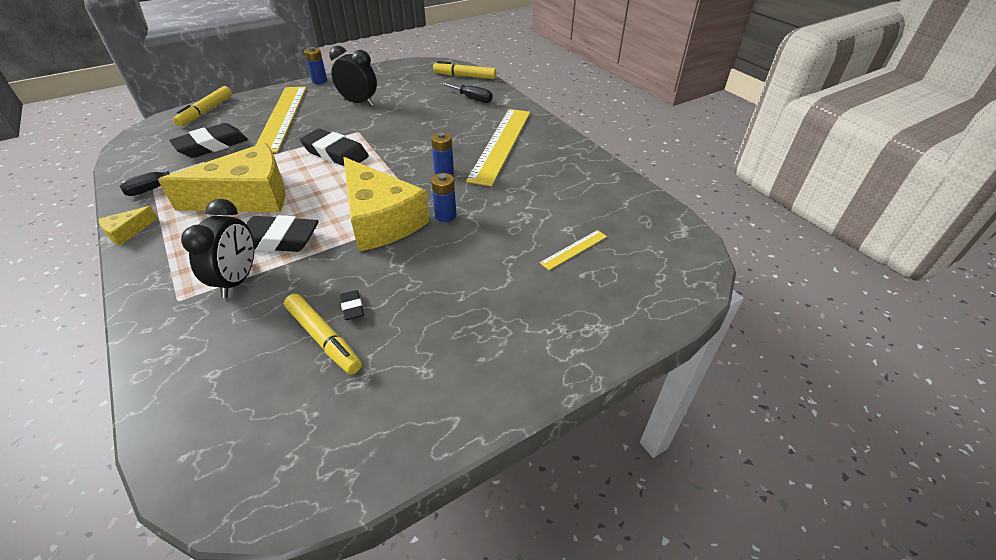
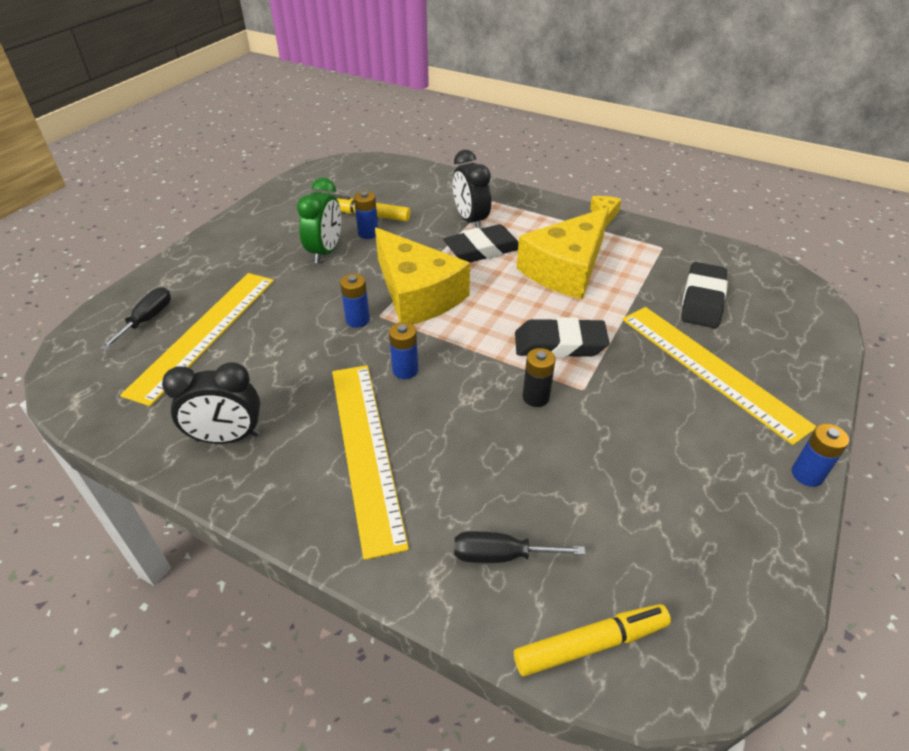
camera: 150 degrees right, 0 degrees up
black screwdriver [120,162,204,196] -> black screwdriver moved to [100,287,171,350]
yellow marker [173,86,232,126] -> none
black clock [329,46,377,106] -> black clock moved to [162,362,260,444]
black eraser [340,290,364,320] -> blue battery [354,191,378,239]
yellow cheese [343,157,430,251] -> yellow cheese turned 150 degrees counterclockwise [375,227,470,324]
yellow ruler [540,230,607,270] -> yellow ruler [120,273,274,406], size x2.34
none -> green clock [297,178,341,263]
none -> black battery [523,348,556,407]

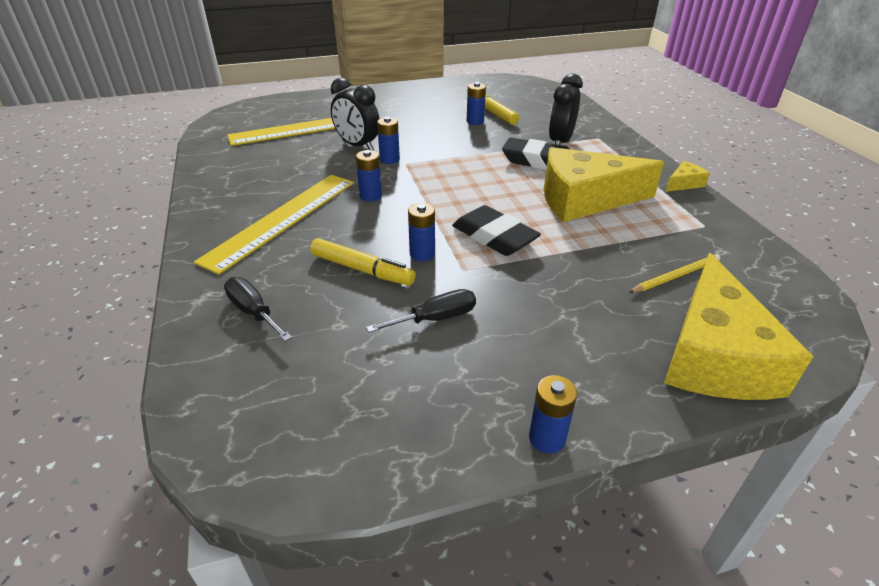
camera: 45 degrees right, 5 degrees down
black screwdriver [100,287,171,350] -> black screwdriver moved to [366,289,476,333]
black clock [162,362,260,444] -> black clock moved to [331,78,380,150]
green clock [297,178,341,263] -> none
yellow cheese [375,227,470,324] -> yellow cheese moved to [664,253,814,400]
yellow marker [514,604,671,676] -> yellow marker moved to [310,238,416,286]
black battery [523,348,556,407] -> blue battery [408,203,435,261]
yellow ruler [622,307,817,445] -> none
black eraser [681,262,728,328] -> yellow pencil [629,254,720,293]

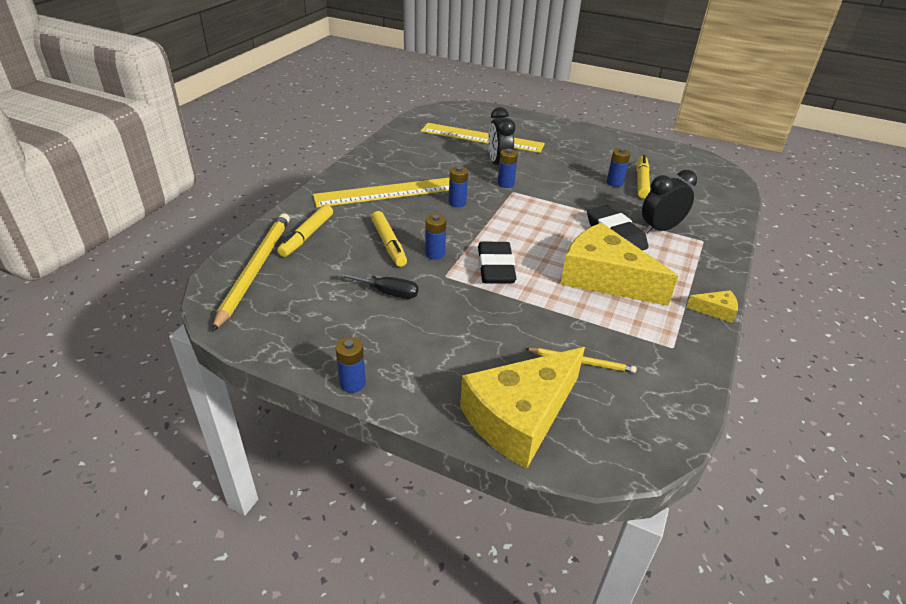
camera: 40 degrees right, 0 degrees up
black screwdriver [224,277,292,341] -> yellow marker [277,204,333,257]
none -> yellow pencil [212,213,290,332]

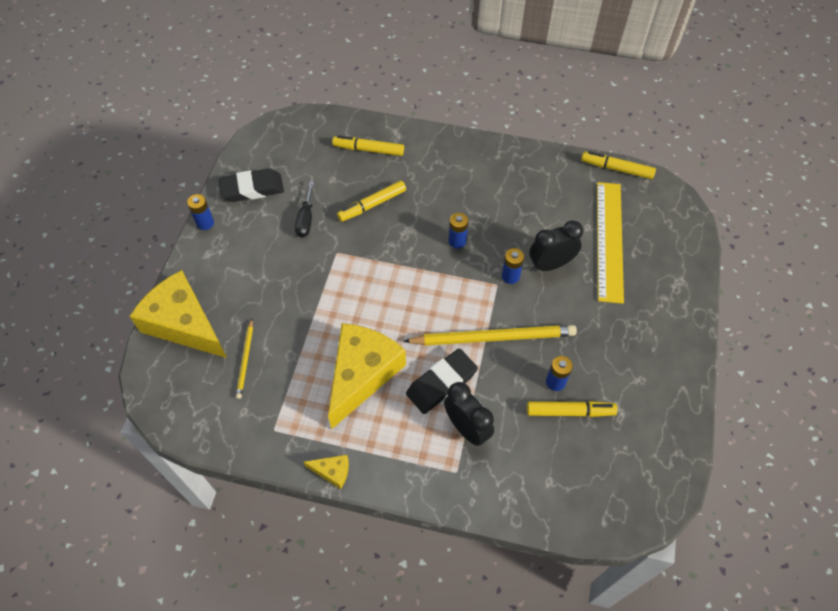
camera: 80 degrees right, 20 degrees up
yellow pencil [212,213,290,332] -> yellow pencil moved to [403,325,577,346]
yellow ruler [313,177,450,208] -> none
blue battery [425,214,446,259] -> none
black eraser [478,242,517,284] -> black eraser moved to [219,168,284,202]
yellow cheese [686,290,738,323] -> yellow cheese turned 75 degrees counterclockwise [303,455,349,489]
none -> yellow marker [581,151,656,179]

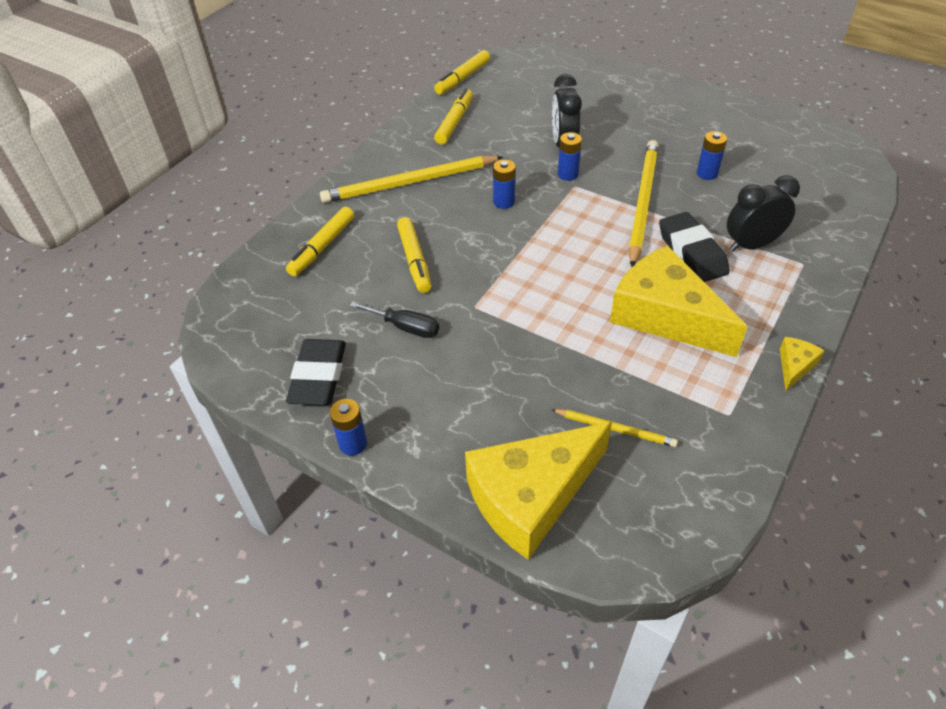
camera: 70 degrees left, 10 degrees down
yellow marker [527,401,618,417] -> yellow marker moved to [434,88,473,144]
yellow ruler [597,182,624,304] -> none
none -> yellow pencil [320,156,503,203]

